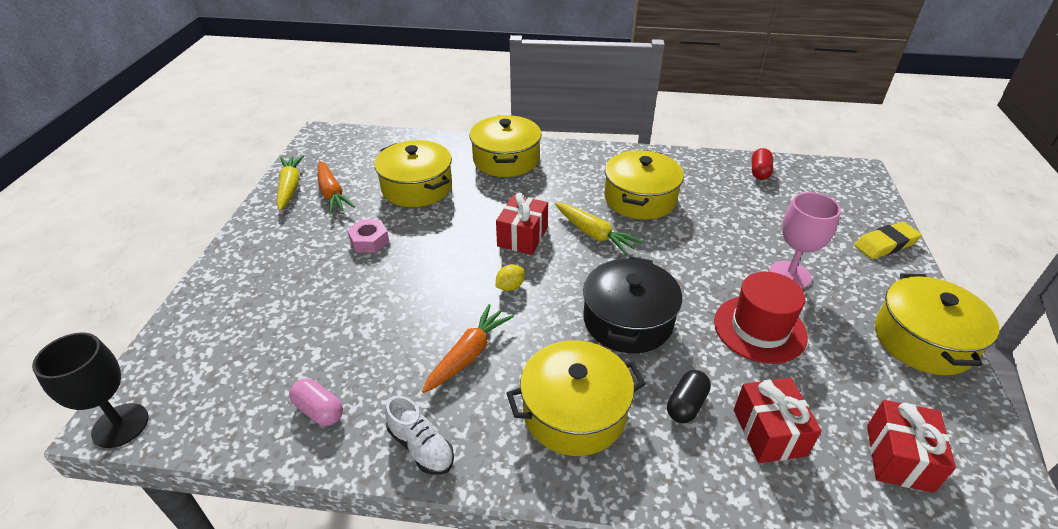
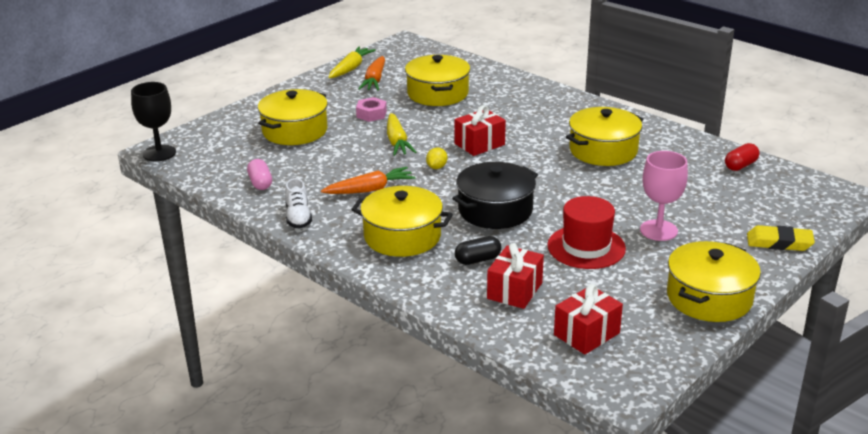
camera: 35 degrees right, 10 degrees down
yellow pot [469,115,541,177] -> yellow pot moved to [258,89,328,145]
yellow lemon [496,264,525,291] -> yellow lemon turned 60 degrees counterclockwise [426,147,447,169]
yellow carrot [555,203,642,255] -> yellow carrot moved to [387,113,417,156]

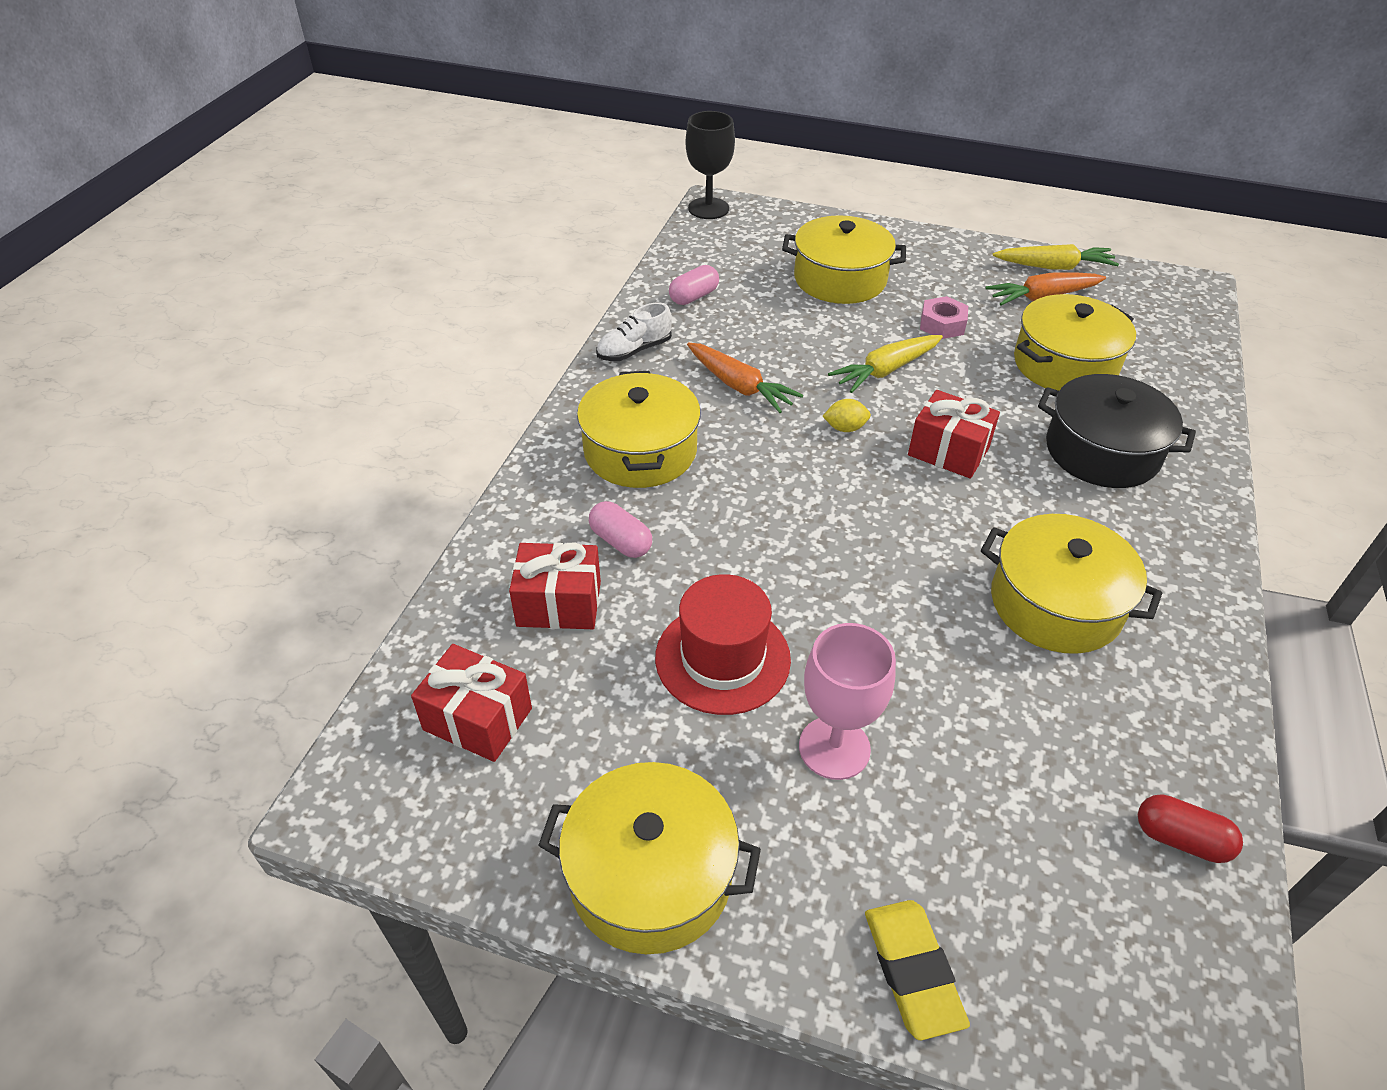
camera: 65 degrees right, 15 degrees up
black pot [452,162,538,229] -> black pot moved to [1038,374,1196,488]
black capsule [455,236,501,265] -> pink capsule [589,501,652,558]

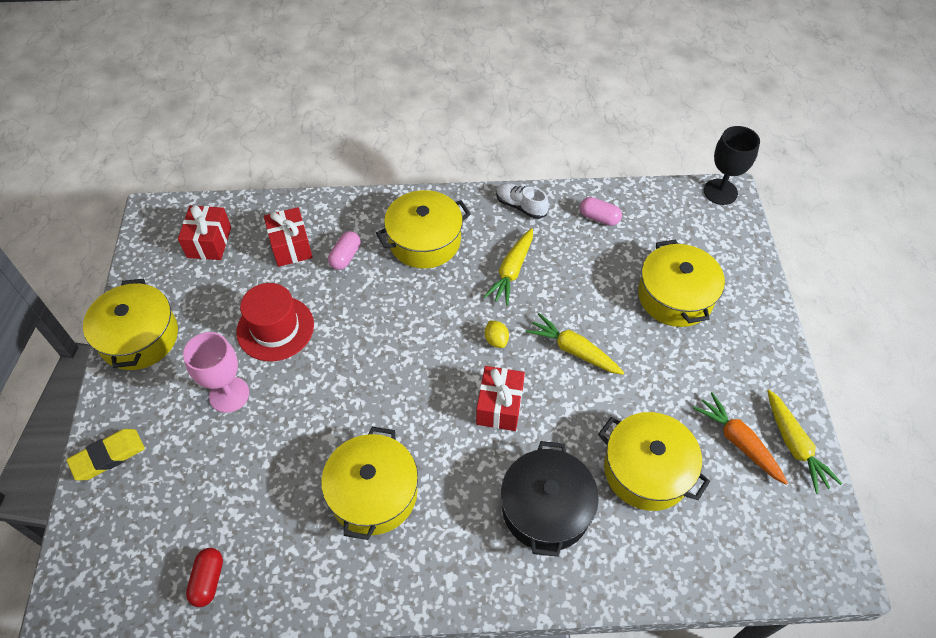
camera: 70 degrees right, 10 degrees up
orange carrot [687,342,803,413] -> yellow carrot [484,228,533,306]
pink nut [920,296,968,339] -> none

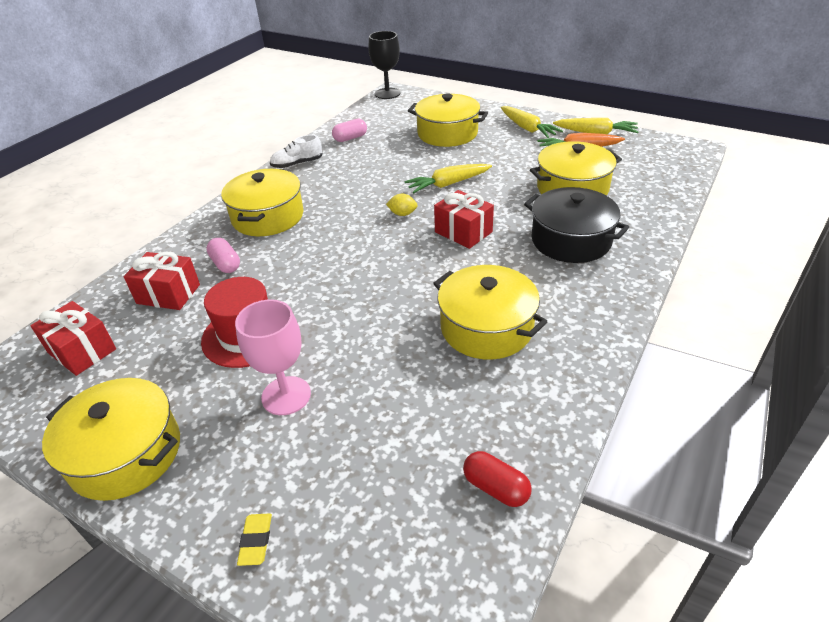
camera: 55 degrees left, 15 degrees down
yellow eraser [66,429,145,480] -> yellow eraser [237,514,272,566], size x0.59
yellow carrot [484,228,533,306] -> yellow carrot moved to [501,106,563,138]

